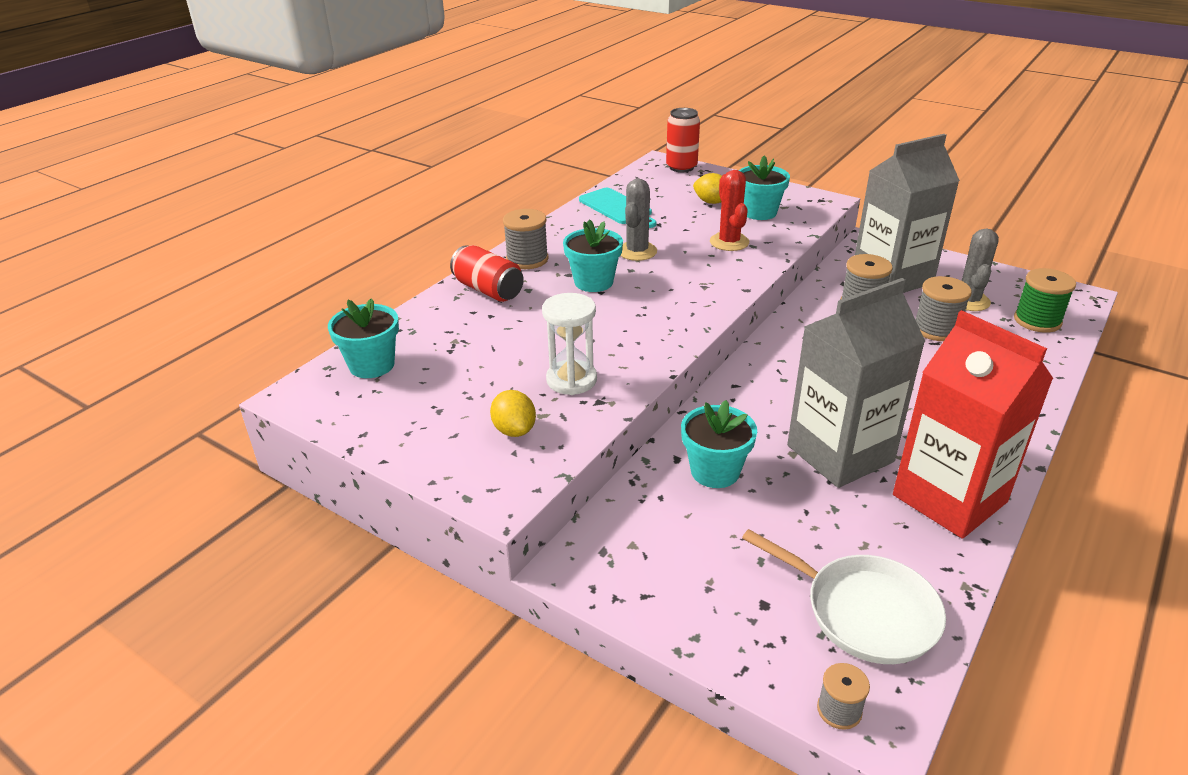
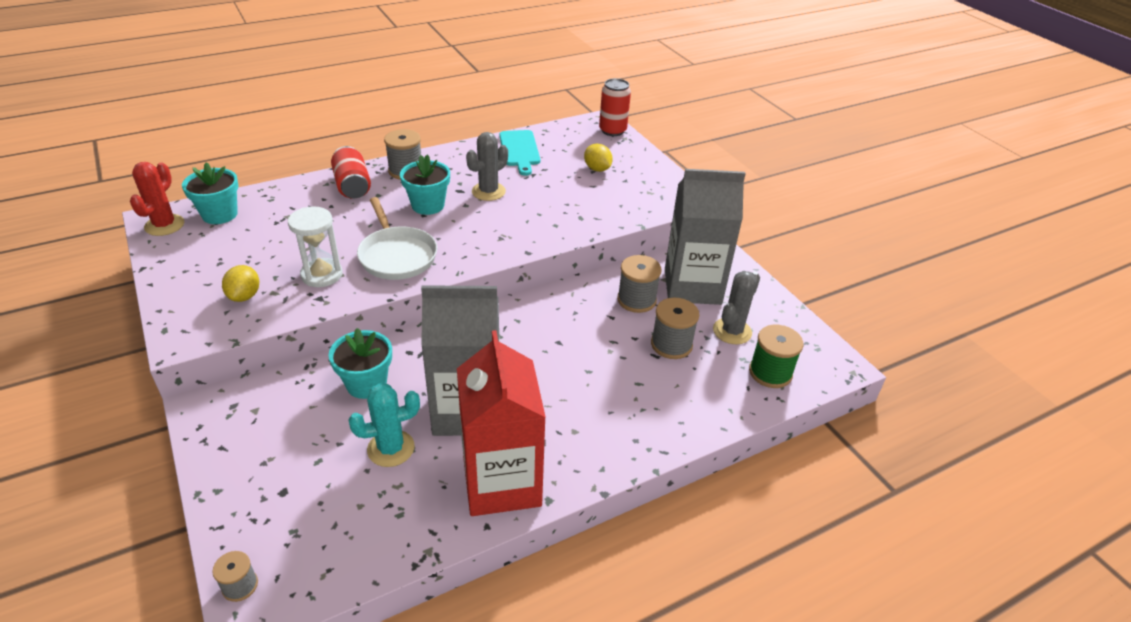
camera: 25 degrees right, 5 degrees up
red cactus [710,170,749,251] -> red cactus moved to [130,162,184,236]
turquoise flower pot [739,155,790,220] -> none
white pan [742,529,946,664] -> white pan moved to [357,197,437,280]
none -> turquoise cactus [348,383,420,467]

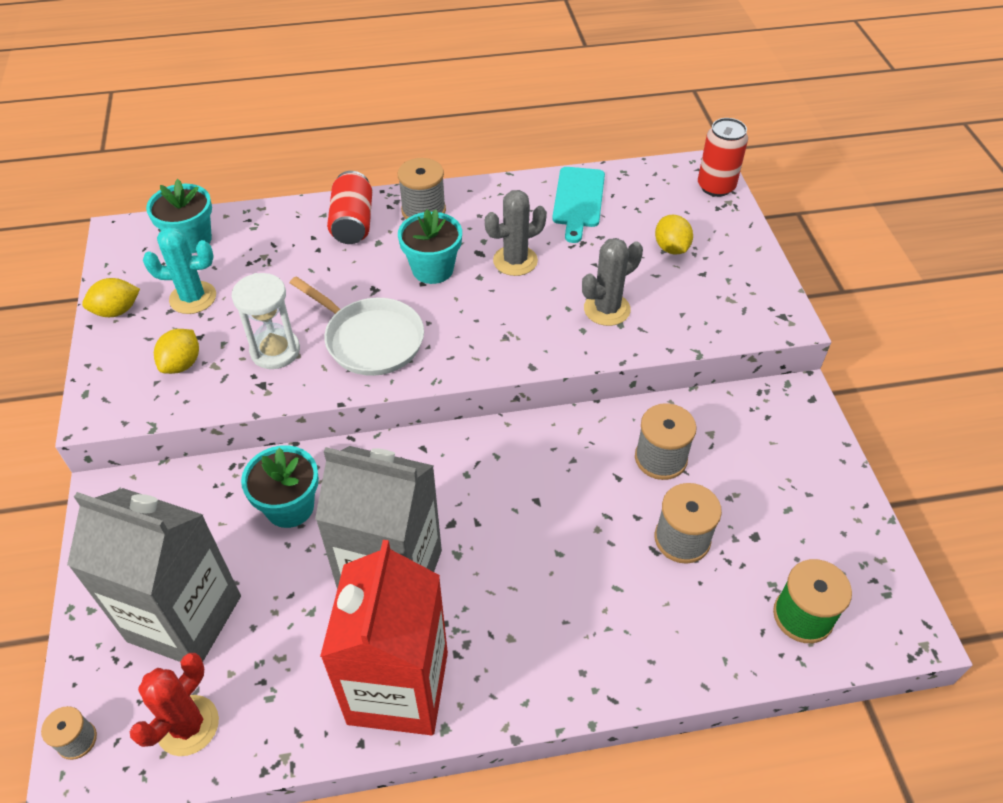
camera: 20 degrees right, 10 degrees up
red cactus [130,162,184,236] -> red cactus moved to [130,653,219,756]
turquoise cactus [348,383,420,467] -> turquoise cactus moved to [143,226,216,314]
white pan [357,197,437,280] -> white pan turned 45 degrees counterclockwise [290,276,424,376]
grey carton [665,169,746,305] -> grey carton moved to [67,488,241,662]
grey cactus [713,271,760,344] -> grey cactus moved to [582,238,643,326]
none -> yellow lemon [82,278,140,317]

